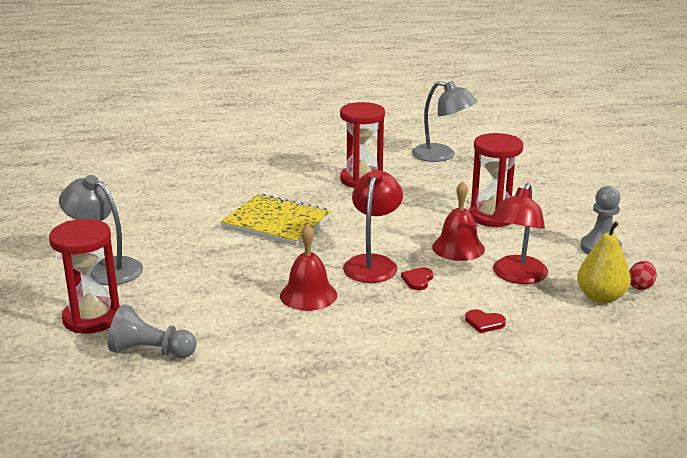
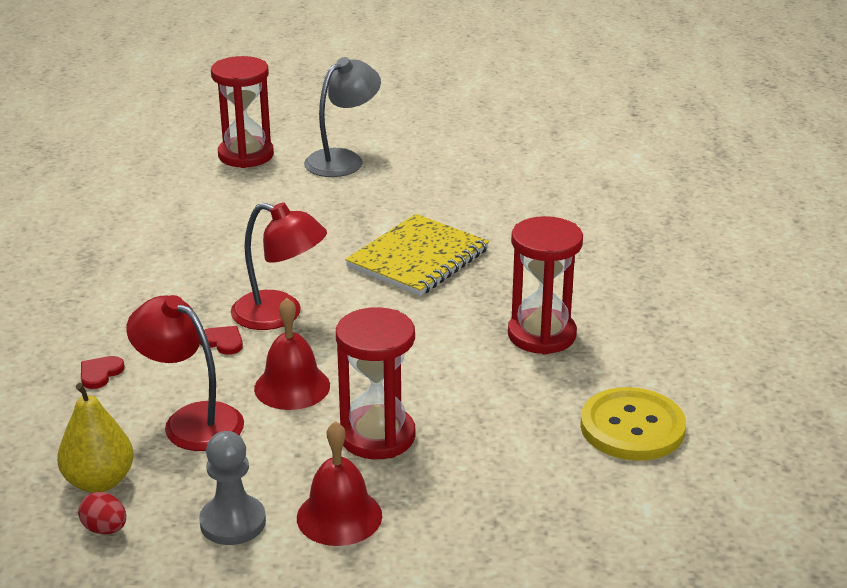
camera: 100 degrees right, 5 degrees up
grey pawn [108,304,197,358] -> none
red bell [280,224,337,311] -> red bell moved to [297,421,382,546]
grey lamp [412,81,477,162] -> yellow button [580,387,686,461]

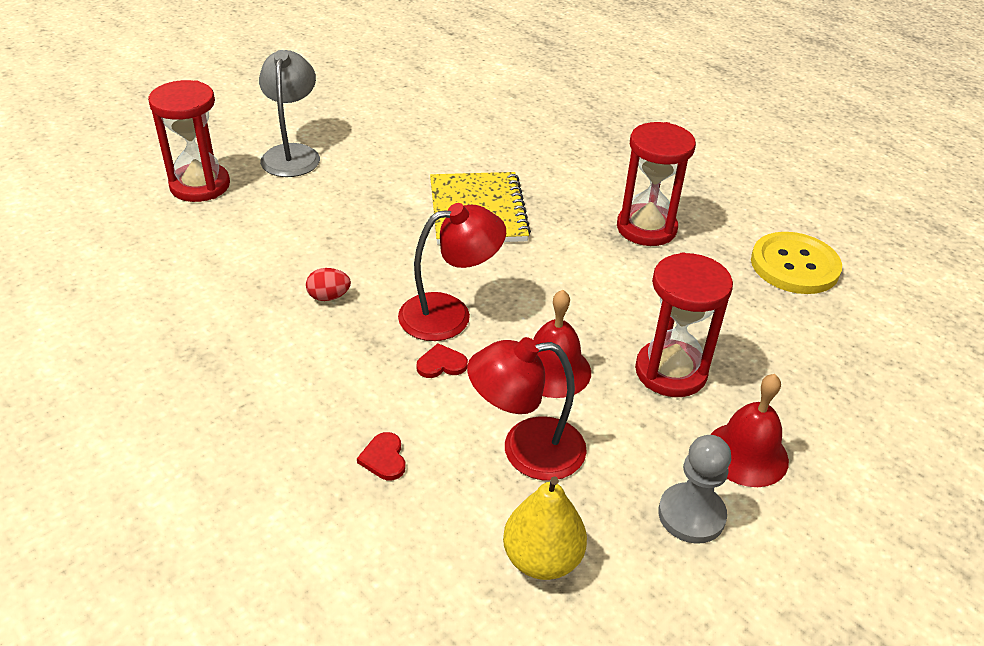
camera: 45 degrees left, 10 degrees up
red egg [78,492,126,534] -> red egg moved to [306,268,351,301]

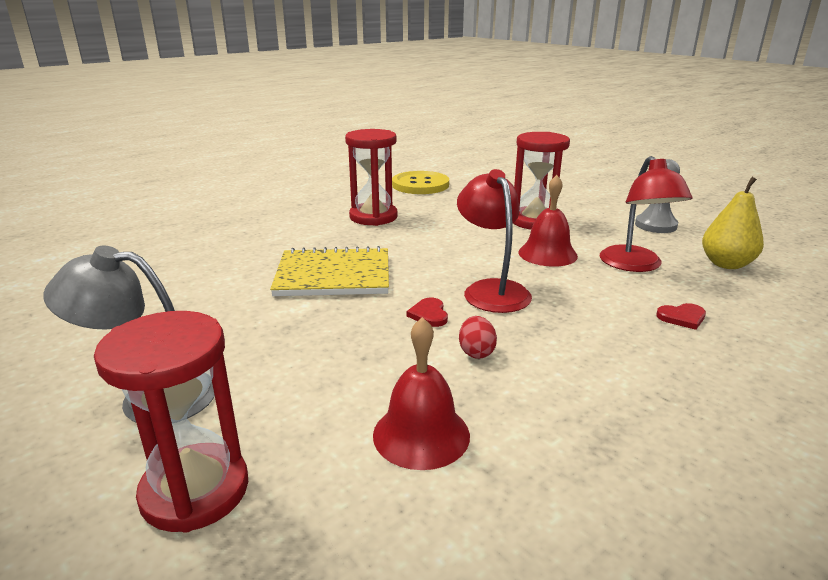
camera: 85 degrees left, 15 degrees down
red heart [417,343,468,378] -> red heart moved to [406,298,448,327]
red bell [710,374,789,487] -> red bell moved to [373,317,470,470]

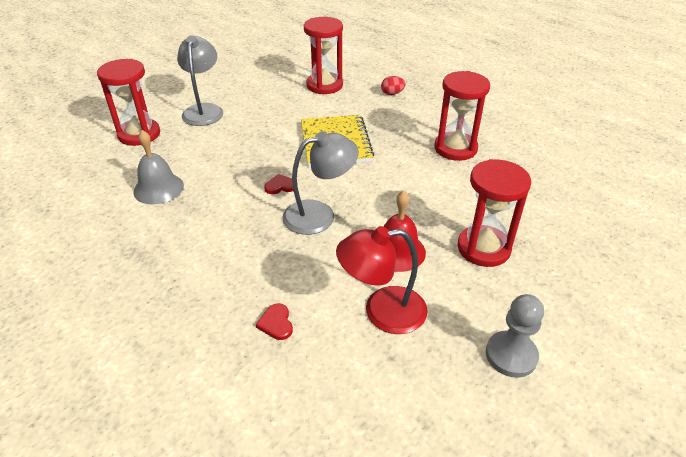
camera: 85 degrees right, 15 degrees up
red bell [373,317,470,470] -> grey bell [133,130,184,204]
yellow button [392,171,449,194] -> none
red lamp [457,169,532,313] -> grey lamp [282,131,359,235]
red egg [459,316,497,359] -> red egg moved to [381,76,406,95]
yellow pear [702,177,764,269] -> none
none -> red hourglass [304,17,343,94]

